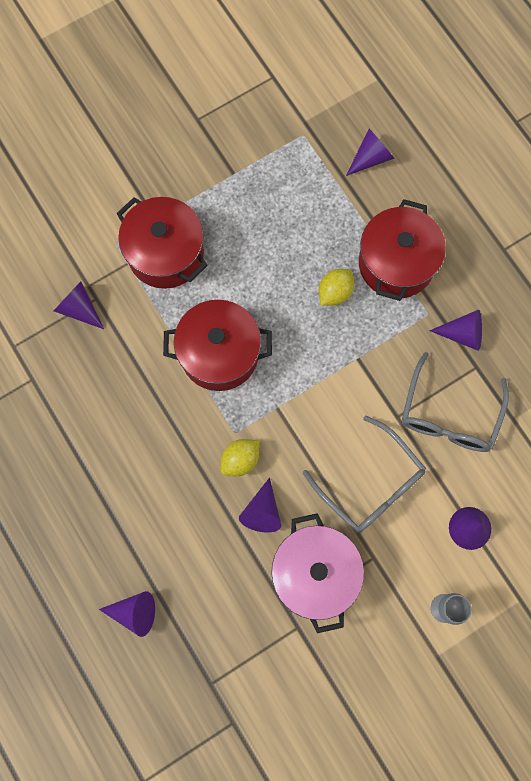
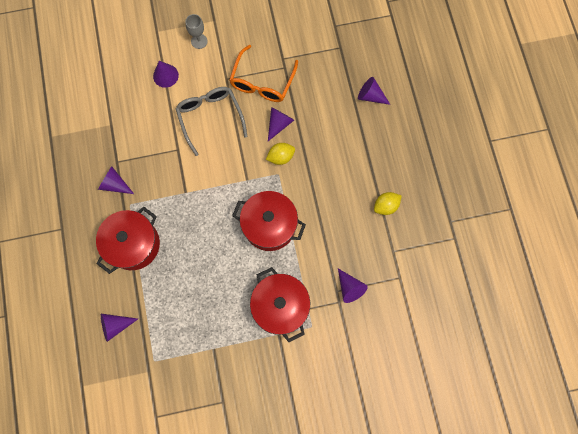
camera: 160 degrees left, 0 degrees up
pink pot [271,513,364,633] -> orange glasses [229,45,298,102]
yellow lemon [319,269,354,306] -> yellow lemon moved to [374,192,402,215]
grey glasses [402,352,509,452] -> none

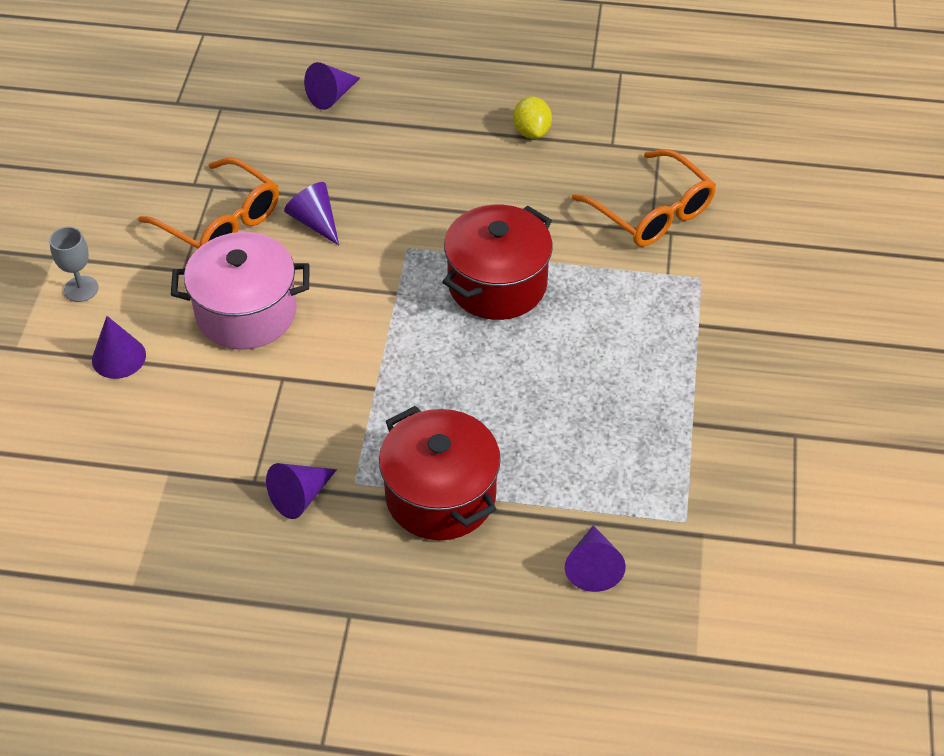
camera: 70 degrees left, 25 degrees down
grey glasses [175,87,248,156] -> pink pot [171,232,309,350]
red pot [250,267,310,342] -> none
yellow lemon [266,143,295,165] -> none
purple cone [338,269,368,303] -> orange glasses [572,149,716,247]

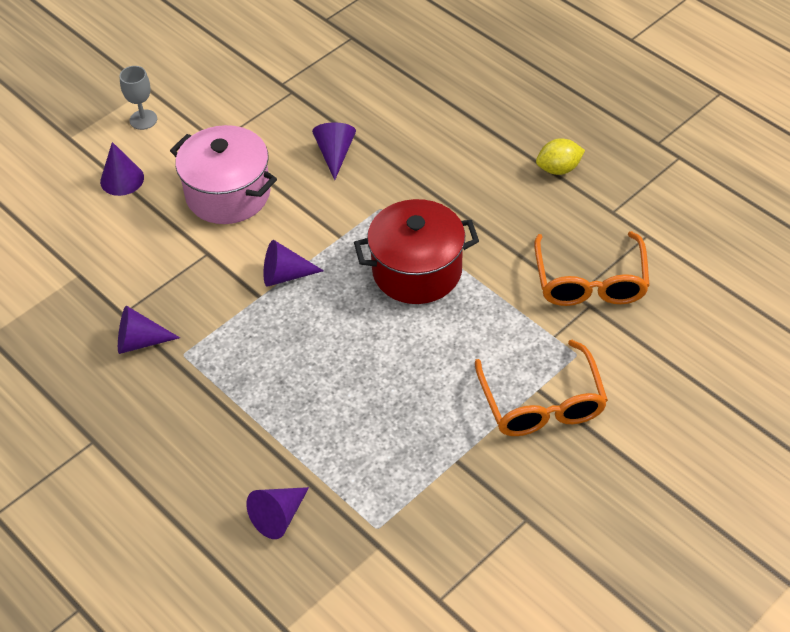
camera: 40 degrees right, 0 degrees up
orange glasses [138,157,279,249] -> orange glasses moved to [475,340,608,436]
purple cone [304,62,360,110] -> purple cone moved to [264,240,324,287]
red pot [379,406,501,540] -> none
yellow lemon [513,96,552,139] -> yellow lemon turned 45 degrees clockwise [536,138,585,175]

